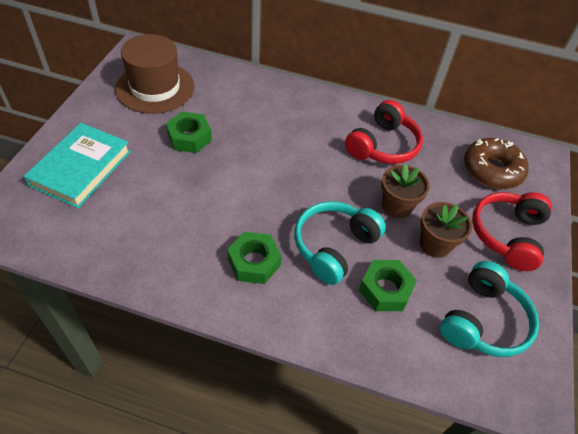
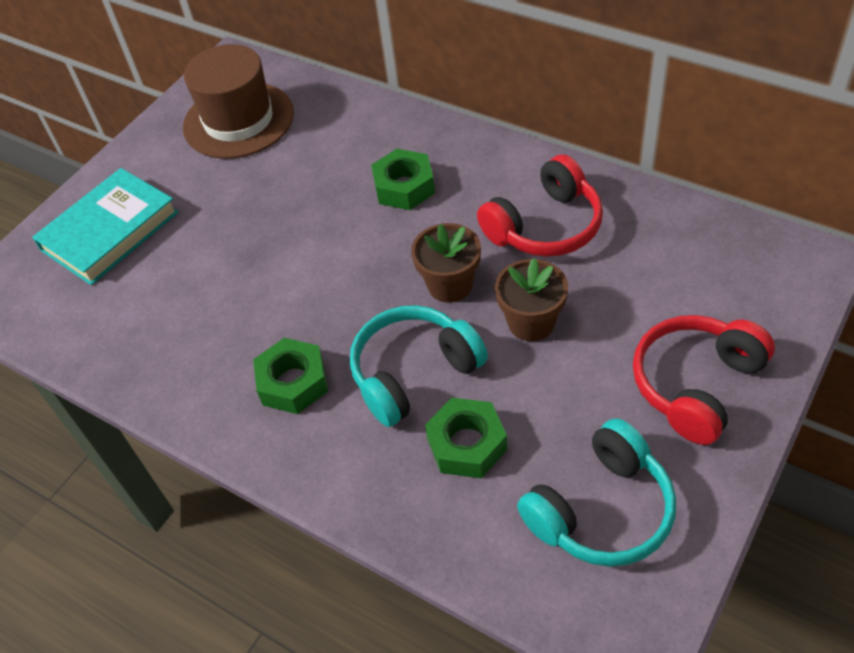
camera: 25 degrees right, 0 degrees up
green nut [166,112,212,153] -> green nut moved to [371,149,435,210]
brown flower pot [420,202,472,258] -> brown flower pot moved to [411,223,481,303]
brown donut [464,138,529,189] -> none

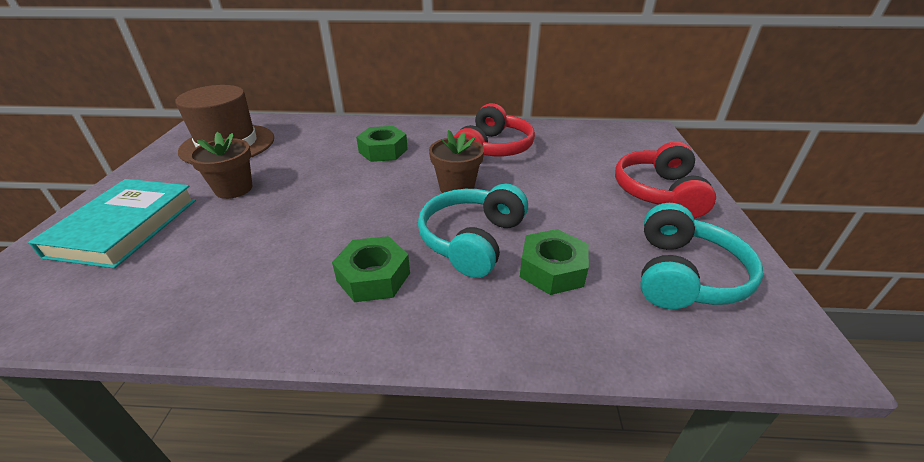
camera: 35 degrees left, 15 degrees down
brown flower pot [495,258,568,342] -> brown flower pot moved to [188,132,252,199]

